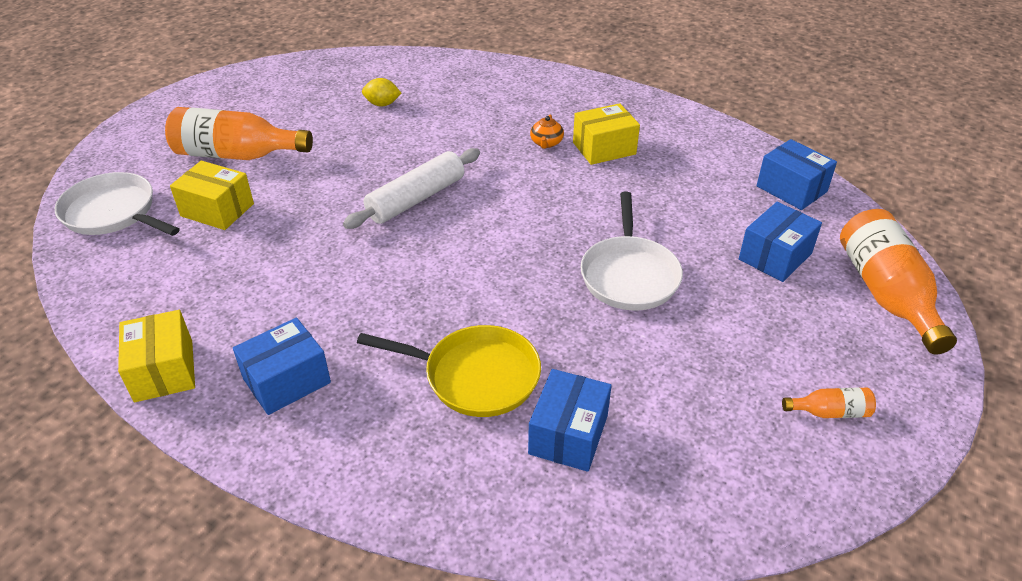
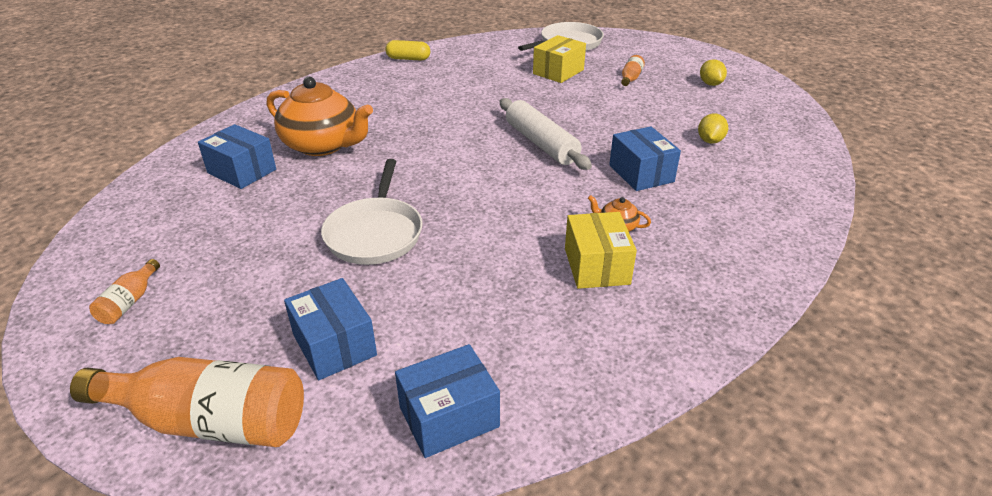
camera: 105 degrees right, 5 degrees down
yellow box [118,310,195,402] -> yellow capsule [385,40,430,61]
orange bottle [165,107,313,160] -> orange bottle [621,55,645,86], size x0.45
blue box [233,318,331,415] -> blue box moved to [609,126,681,191]
yellow pan [357,325,541,417] -> orange teapot [267,77,373,156]
white pan [580,192,683,311] -> white pan turned 105 degrees counterclockwise [321,159,423,265]
none -> yellow lemon [700,59,727,86]

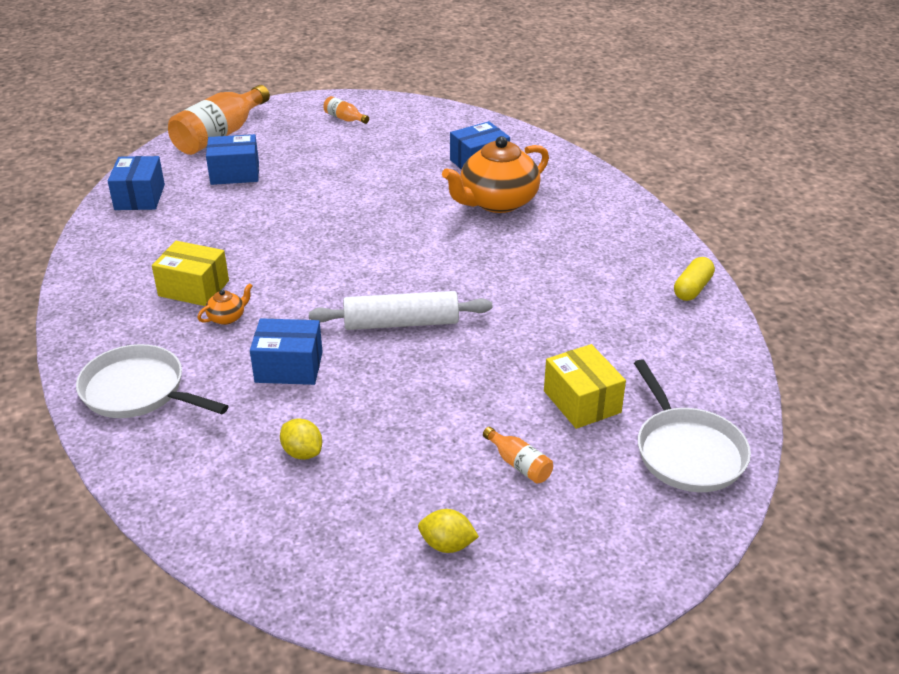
camera: 115 degrees right, 0 degrees up
white pan [321,159,423,265] -> white pan moved to [76,344,229,418]

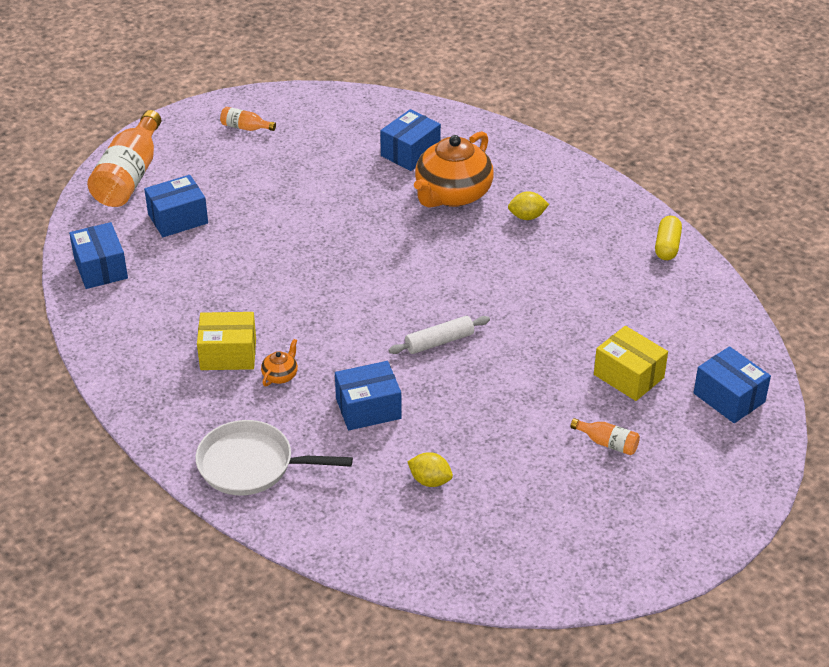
camera: 20 degrees left, 5 degrees up
white rolling pin [309,291,492,330] -> white rolling pin [388,316,490,354], size x0.66
yellow lemon [418,509,479,553] -> yellow lemon moved to [508,191,549,220]
white pan [634,359,751,492] -> blue box [694,346,771,423]

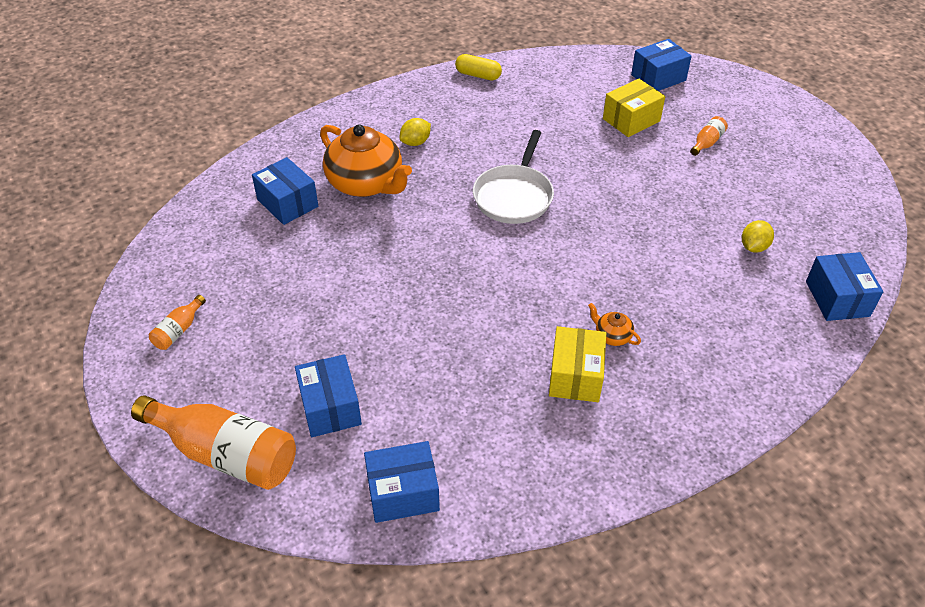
camera: 80 degrees left, 5 degrees up
white pan [195,420,353,496] -> white pan moved to [473,130,554,224]
blue box [335,361,402,430] -> blue box moved to [806,252,883,321]
white rolling pin [388,316,490,354] -> none
yellow lemon [508,191,549,220] -> yellow lemon turned 45 degrees clockwise [399,118,431,146]

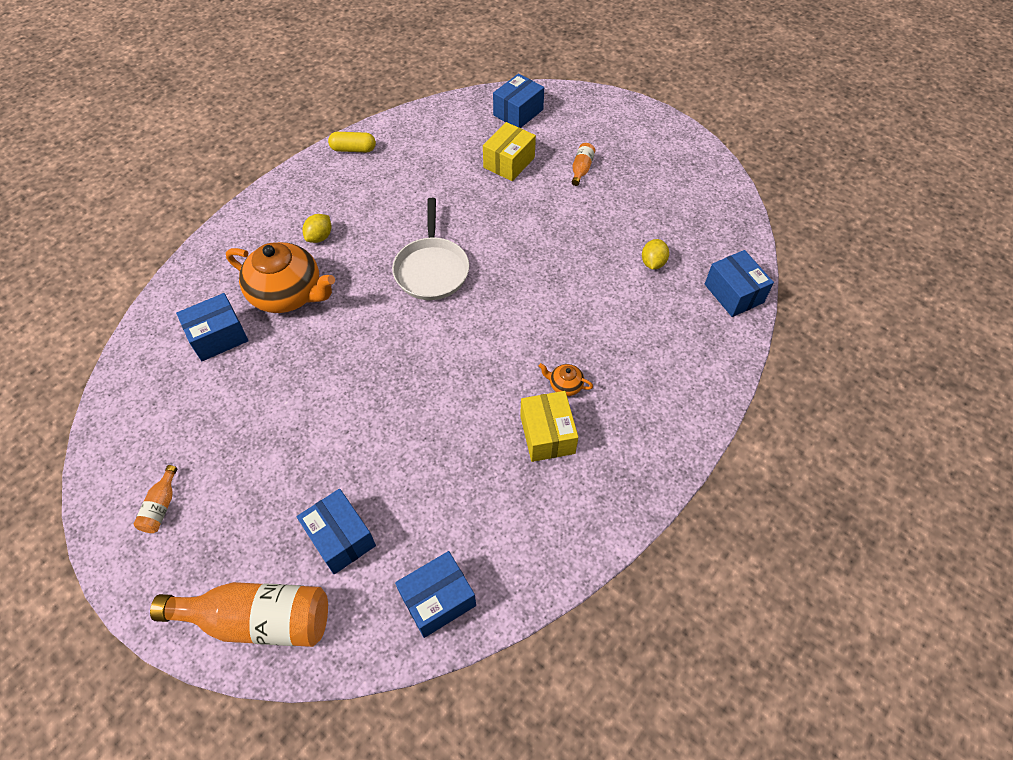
camera: 20 degrees left, 10 degrees up
blue box [252,157,318,225] -> blue box turned 60 degrees counterclockwise [176,293,248,361]

